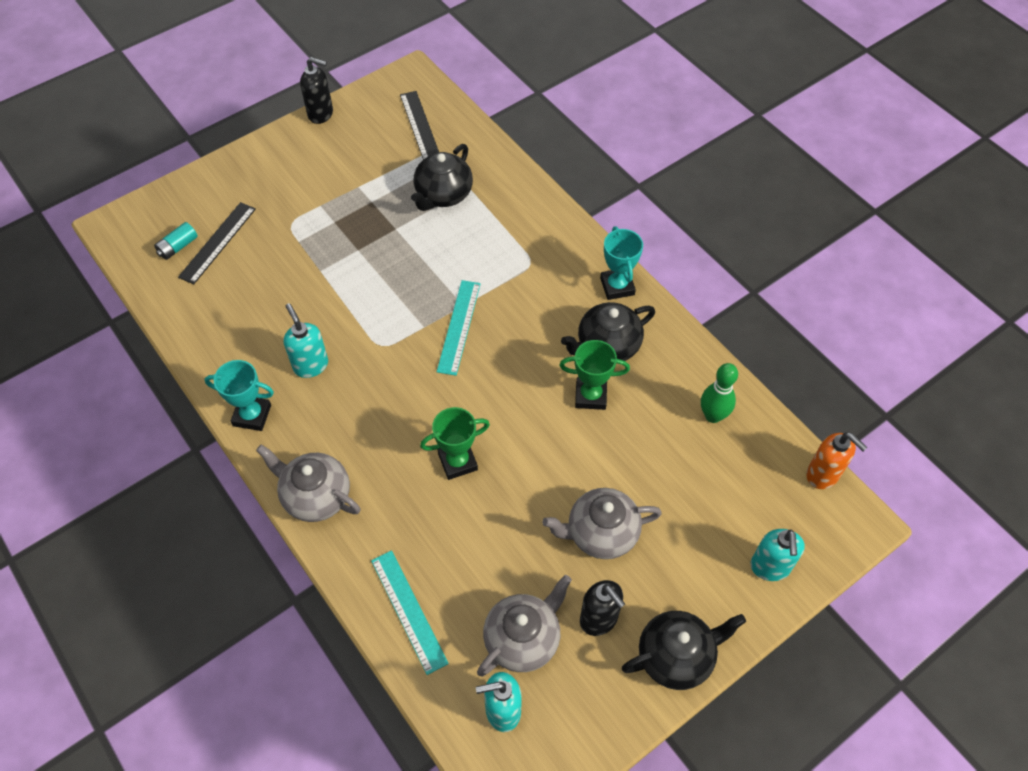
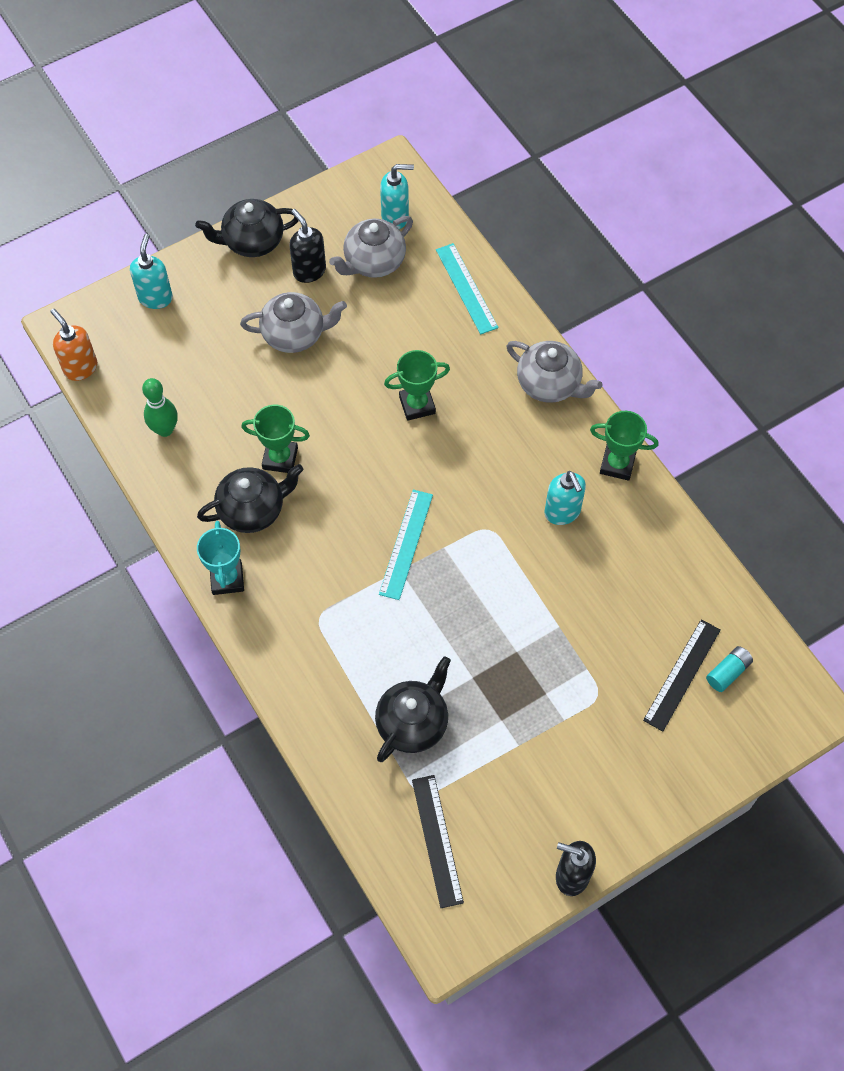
camera: 175 degrees left, 5 degrees up
turquoise trophy [205,360,274,431] -> green trophy [590,411,659,481]

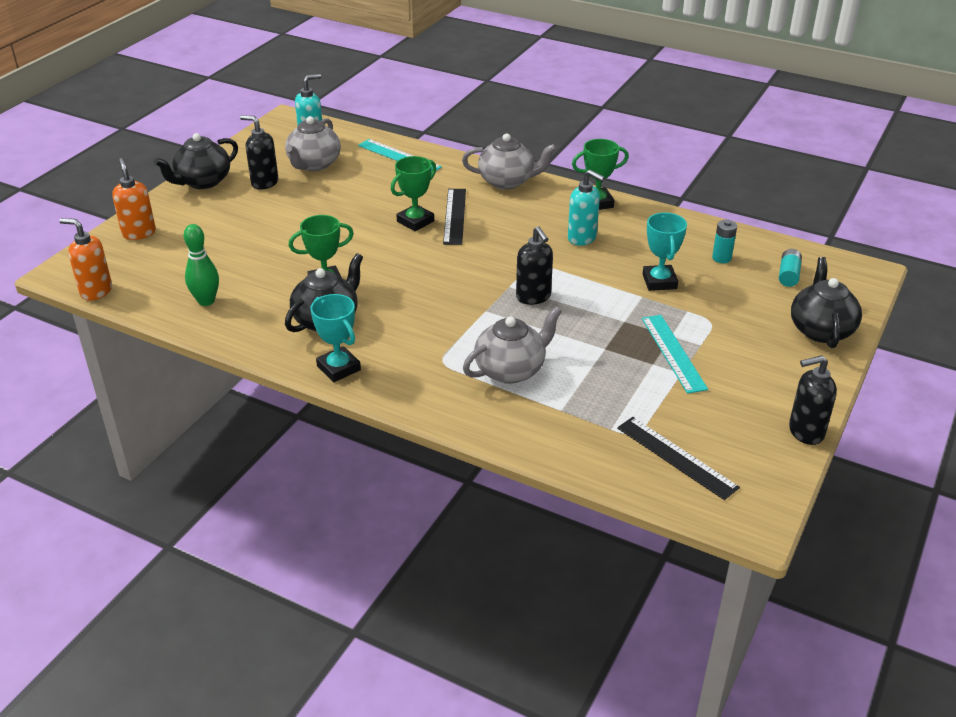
camera: 30 degrees left, 25 degrees down
turquoise soap dispenser [130,234,173,309] -> orange soap dispenser [112,158,156,240]
grey teapot [240,292,347,353] -> grey teapot moved to [463,307,562,384]
black teapot [375,656,451,762] -> black teapot moved to [791,257,862,348]
turquoise ruler [379,490,433,600] -> turquoise ruler moved to [642,315,708,394]
black ruler [643,619,721,732] -> black ruler moved to [443,189,466,245]
none -> black soap dispenser [516,226,553,305]
none -> turquoise trophy [643,213,687,291]
none -> turquoise battery [712,220,737,263]

